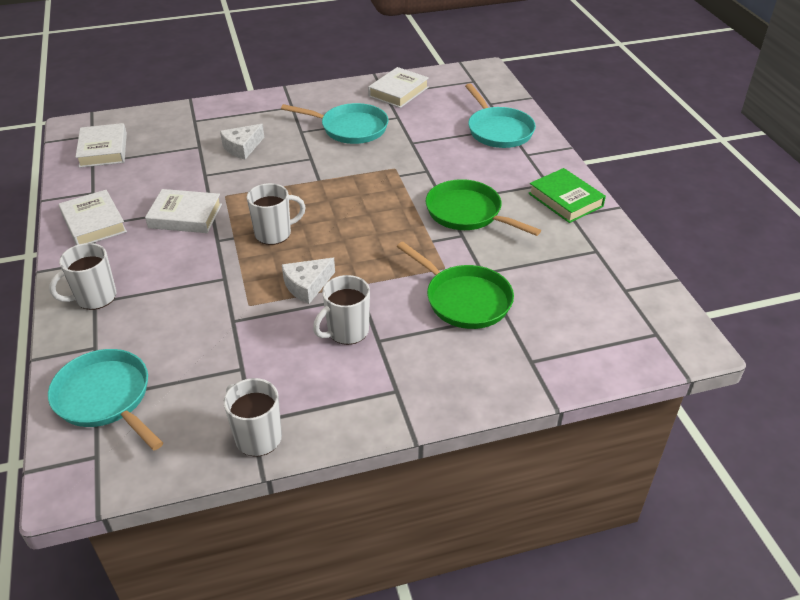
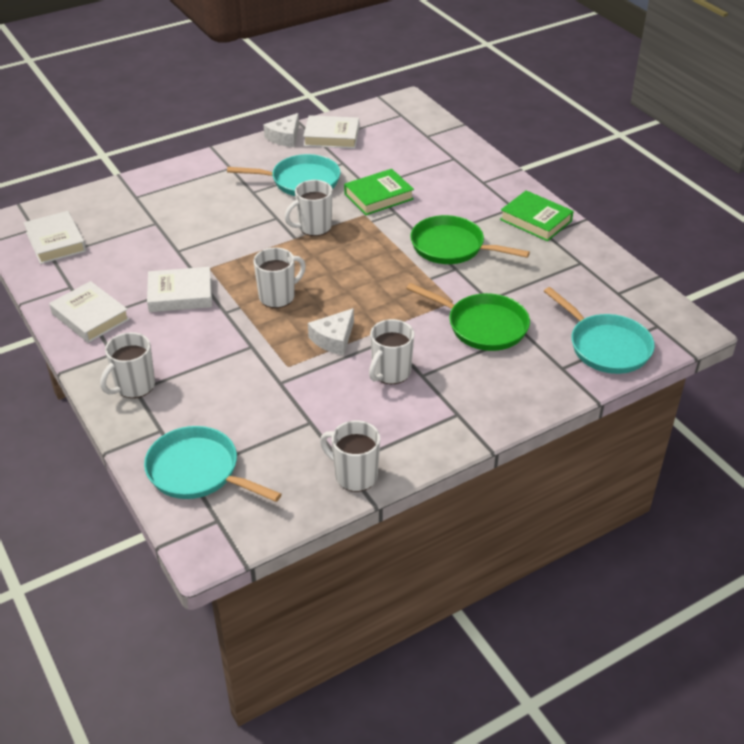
camera: 15 degrees left, 0 degrees up
white cheese [220,124,264,159] -> white cheese moved to [263,113,299,147]
white book [368,67,429,108] -> white book turned 75 degrees clockwise [303,115,359,149]
turquoise pan [465,83,536,148] -> turquoise pan moved to [544,287,655,374]
none -> white mug [285,180,333,236]
none -> green book [344,169,414,215]

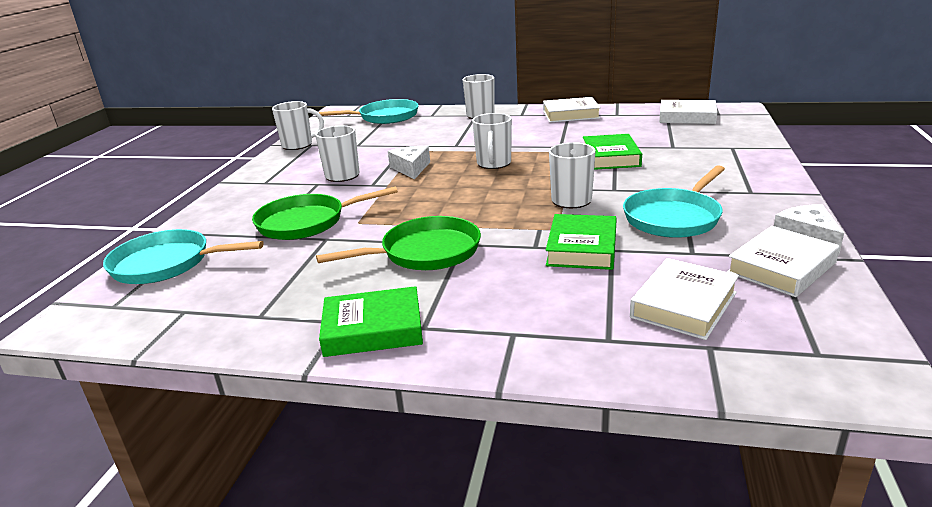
camera: 135 degrees right, 15 degrees down
white book [147,267,212,312] -> white book moved to [630,258,739,340]
none -> green book [583,134,642,170]

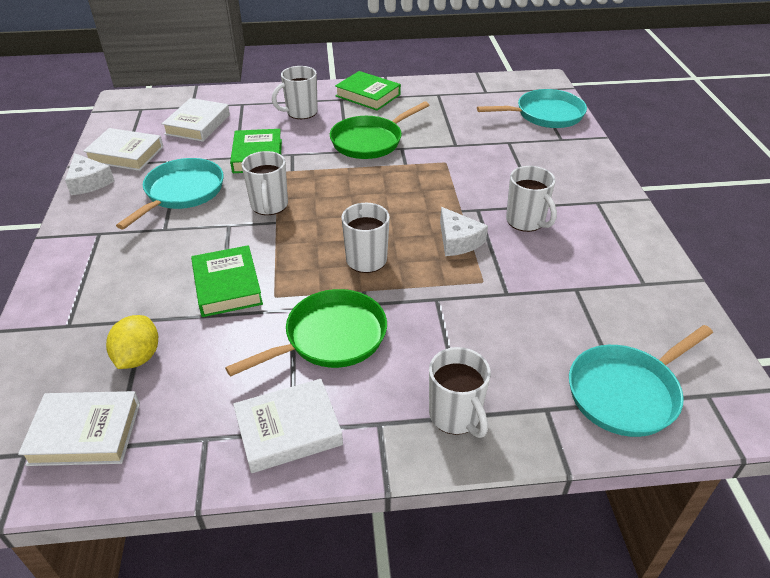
camera: 160 degrees right, 15 degrees up
green pan [252,186,398,240] -> green pan moved to [225,289,387,377]
white mug [272,101,324,150] -> white mug moved to [272,66,318,119]
green book [319,286,423,357] -> green book turned 60 degrees clockwise [335,71,401,111]
white book [727,226,840,297] -> white book turned 75 degrees clockwise [83,128,163,171]
none -> yellow lemon [106,315,158,369]

